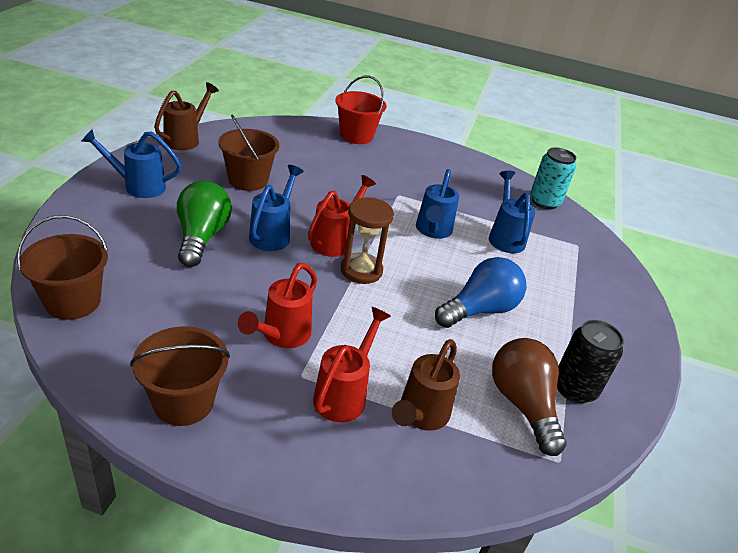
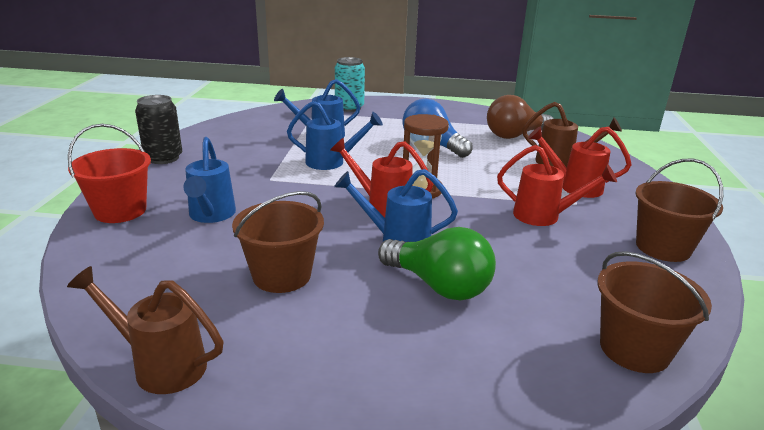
camera: 95 degrees left, 10 degrees down
blue watering can [81,129,182,198] -> blue watering can moved to [183,137,236,223]
green light bulb [177,181,232,267] -> green light bulb turned 135 degrees counterclockwise [378,227,496,300]
turquoise can [530,147,576,210] -> turquoise can moved to [335,57,365,112]
black can [557,320,624,403] -> black can moved to [135,95,182,164]

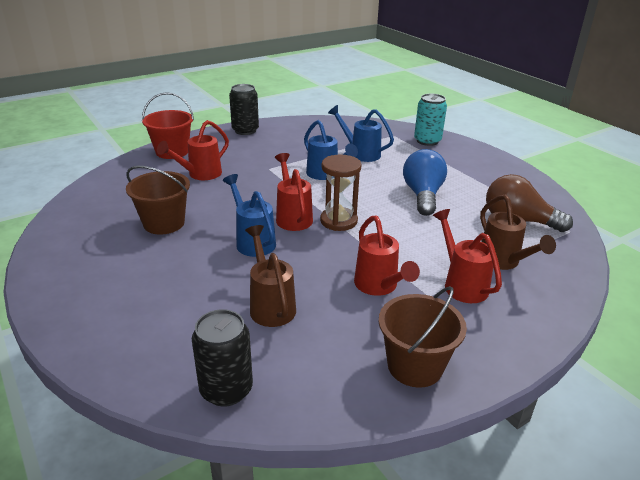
camera: 50 degrees right, 5 degrees up
brown watering can [67,266,223,394] -> brown watering can moved to [245,225,296,327]
blue watering can [183,137,236,223] -> red watering can [157,120,229,180]
green light bulb [378,227,496,300] -> none
brown bucket [597,251,712,373] -> black can [192,309,253,407]

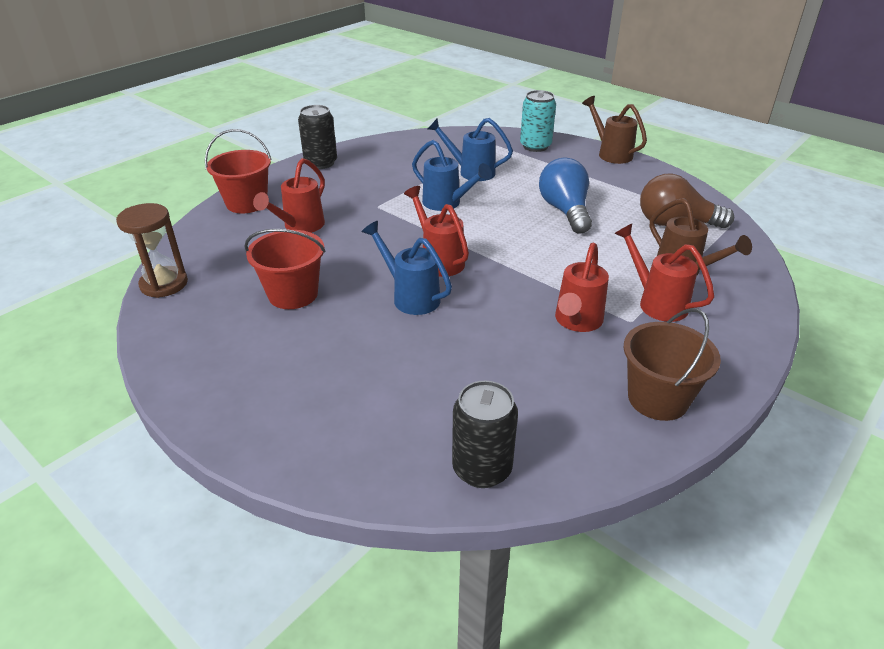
camera: 15 degrees left, 5 degrees up
brown bucket [126,166,190,234] -> red bucket [244,229,326,309]
brown watering can [245,225,296,327] -> brown watering can moved to [582,96,647,164]
brown hourglass [320,155,362,231] -> brown hourglass moved to [116,203,188,298]
red watering can [354,215,420,296] -> red watering can turned 60 degrees clockwise [555,243,609,332]

